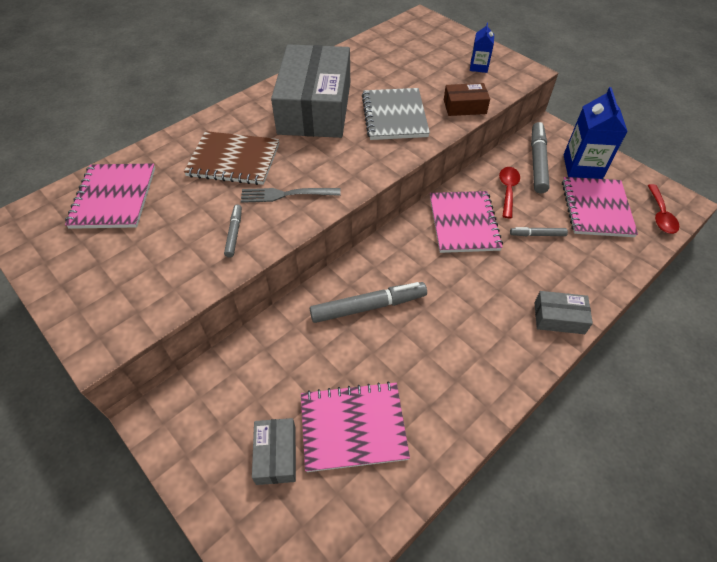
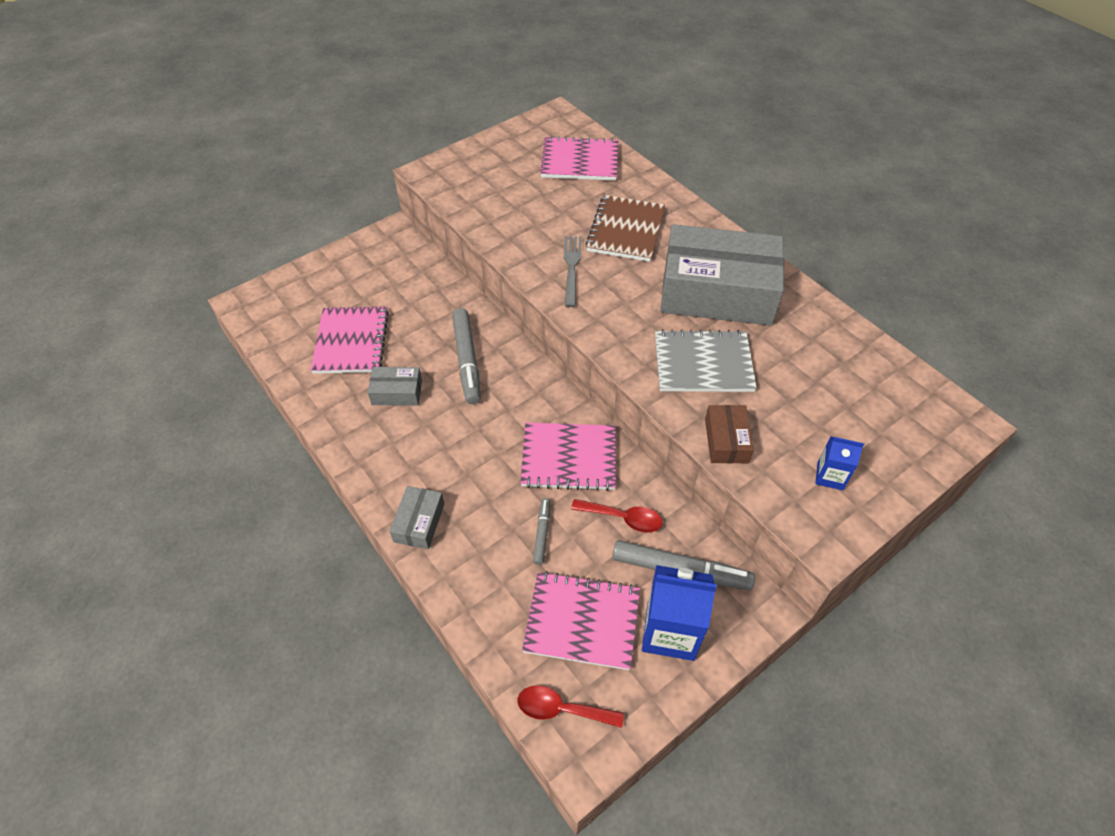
camera: 95 degrees right, 0 degrees up
grey marker [224,204,242,258] -> none
grey box [252,418,296,485] -> grey box moved to [368,367,422,406]

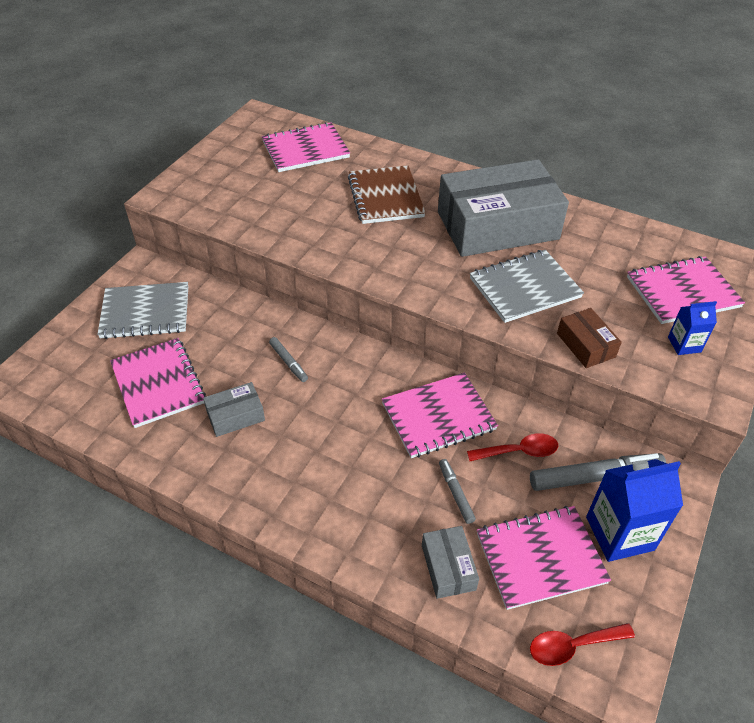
camera: 25 degrees left, 5 degrees down
grey box [389,486,444,549] -> grey box moved to [422,526,479,599]
grey marker [452,308,481,404] -> grey marker [269,337,308,382], size x0.52
grey fork [564,236,582,307] -> none
none -> grey notebook [97,282,188,339]
none -> pink notebook [627,256,745,324]

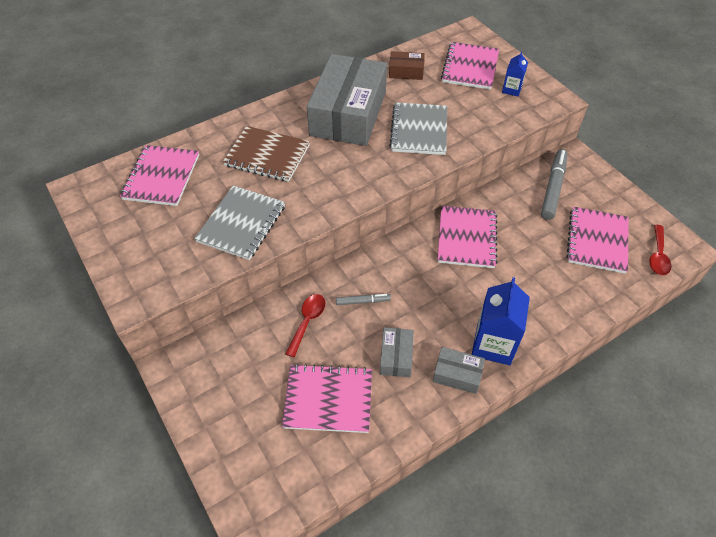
camera: 60 degrees left, 5 degrees up
grey notebook [97,282,188,339] -> grey notebook moved to [194,185,285,260]
grey box [422,526,479,599] -> grey box moved to [433,347,485,394]
grey marker [439,459,476,524] -> none
red spoon [467,433,558,461] -> red spoon moved to [285,294,325,357]
brown box [557,308,622,368] -> brown box moved to [389,51,425,80]
blue carton [586,459,683,562] -> blue carton moved to [472,277,530,365]

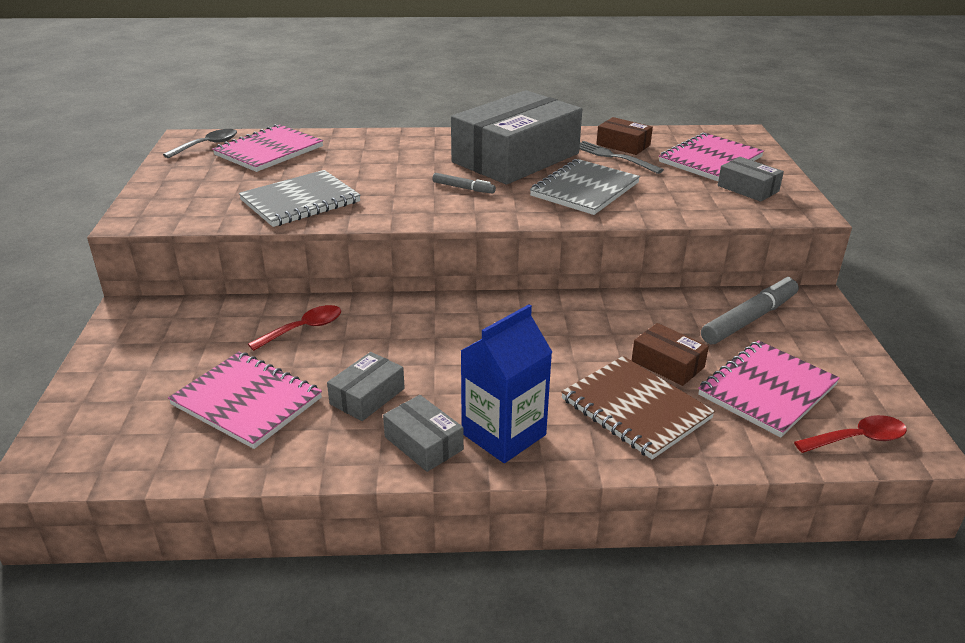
camera: 30 degrees right, 20 degrees down
brown notebook [223,126,310,182] -> brown notebook moved to [561,356,715,459]
grey marker [336,294,391,305] -> grey marker moved to [432,173,496,194]
pink notebook [438,206,497,268] -> none
blue carton [502,51,528,96] -> grey box [718,157,784,202]
red spoon [649,225,671,275] -> red spoon turned 150 degrees counterclockwise [794,415,907,453]
none -> grey spoon [163,129,237,158]
none -> grey fork [579,141,664,174]
none -> brown box [632,323,709,386]

